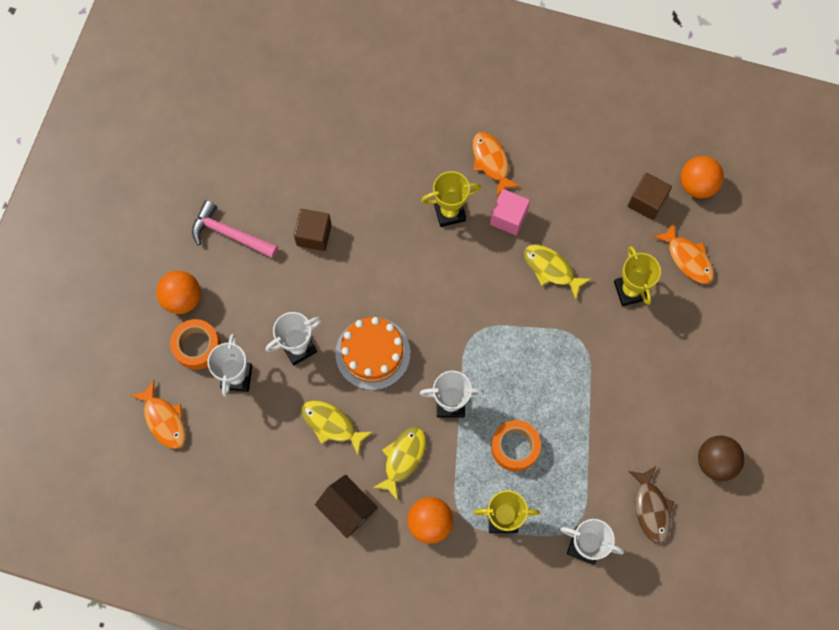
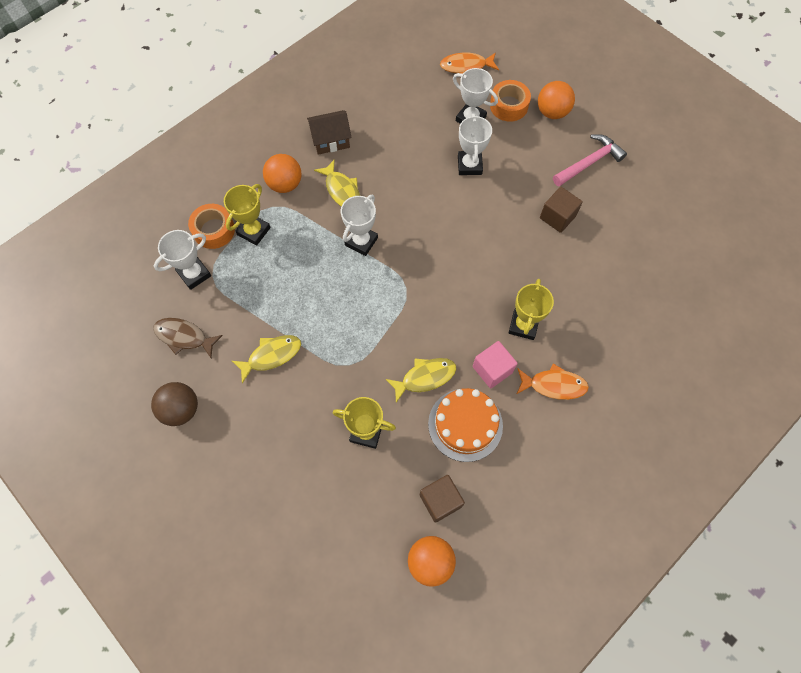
camera: 120 degrees right, 5 degrees down
yellow fish [301,400,373,455] -> yellow fish moved to [232,335,301,384]
orange cake [335,317,410,390] -> orange cake moved to [428,388,503,462]
orange tape [491,420,541,471] -> orange tape moved to [188,204,235,249]
orange fish [653,221,714,284] -> none

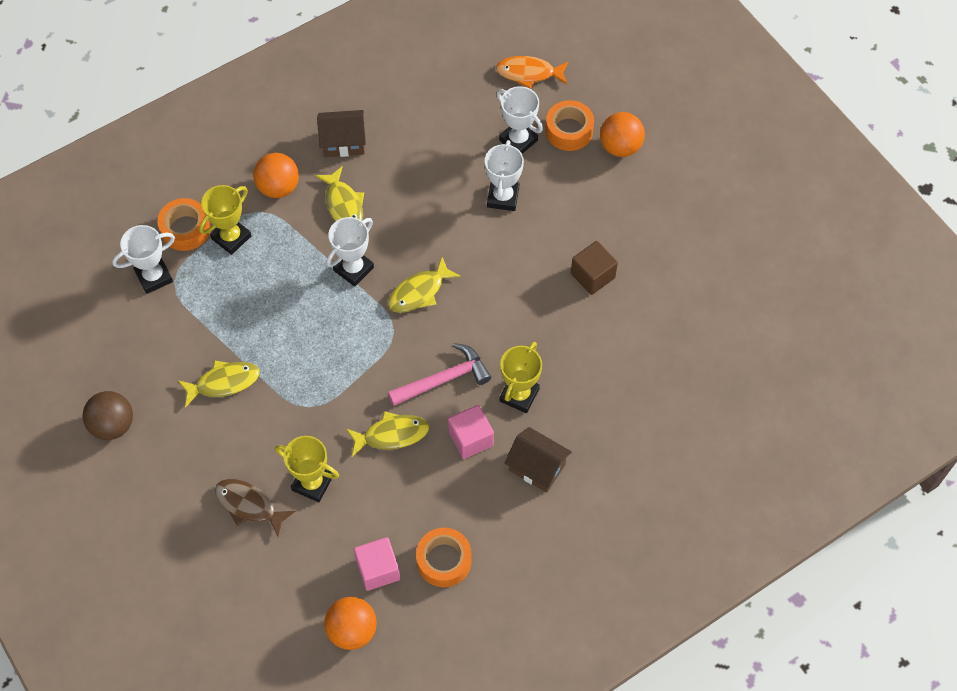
camera: 10 degrees right, 5 degrees down
brown fish [153,318,223,358] -> brown fish moved to [215,479,295,537]
brown cube [420,475,465,523] -> pink cube [354,537,400,591]
orange cake [428,388,503,462] -> none
orange fish [517,363,589,400] -> brown house [505,427,572,493]
pink hammer [553,134,627,186] -> pink hammer moved to [388,343,491,406]
none -> yellow fish [388,257,461,313]
none -> orange tape [416,528,472,587]

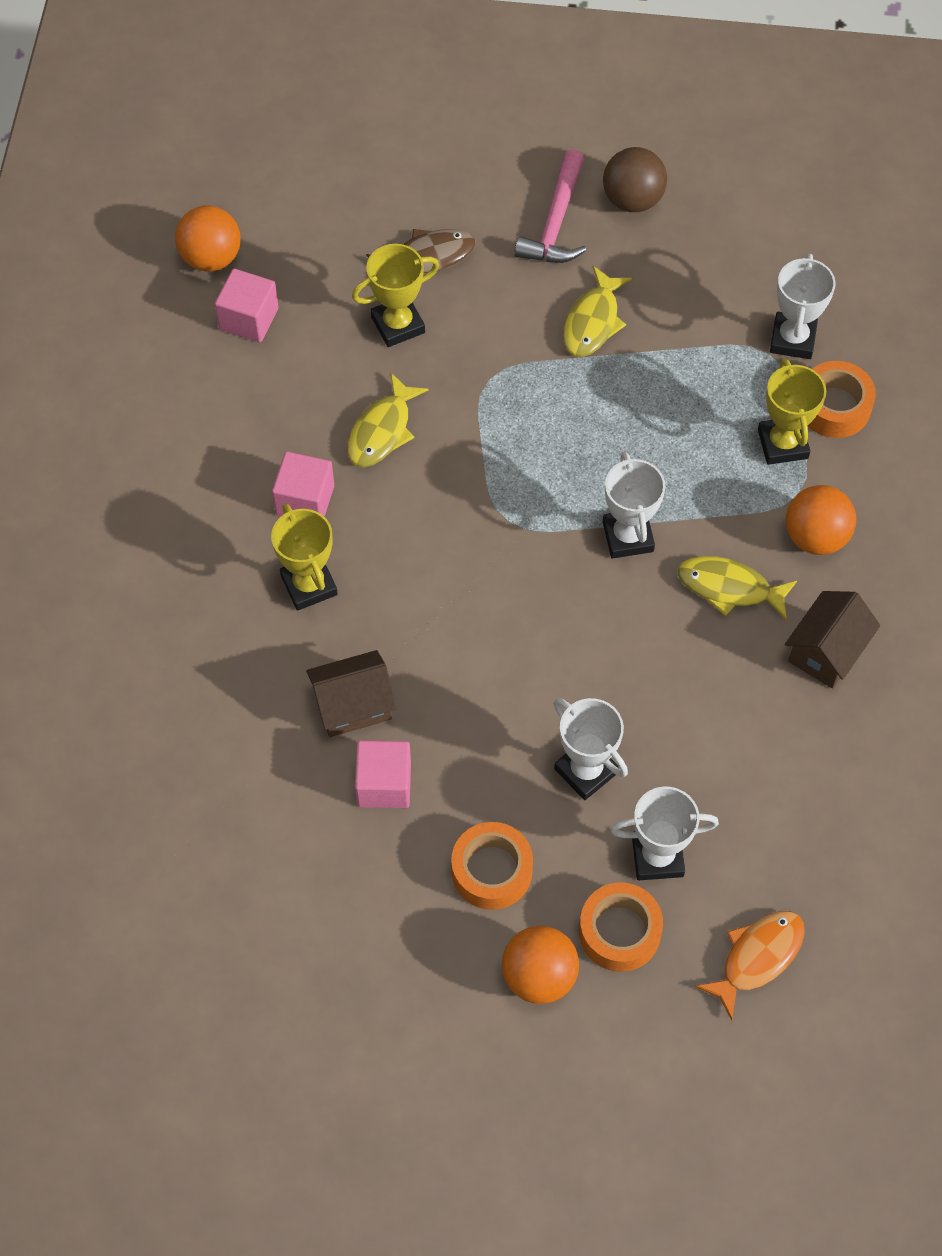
camera: 130 degrees right, 0 degrees up
yellow fish [388,257,461,313] -> none
pink hammer [388,343,491,406] -> pink hammer moved to [514,149,587,263]
orange tape [416,528,472,587] -> orange tape moved to [451,822,533,910]
brown house [505,427,572,493] -> brown house moved to [306,650,397,737]
brown cube [571,241,618,295] -> pink cube [355,740,411,808]

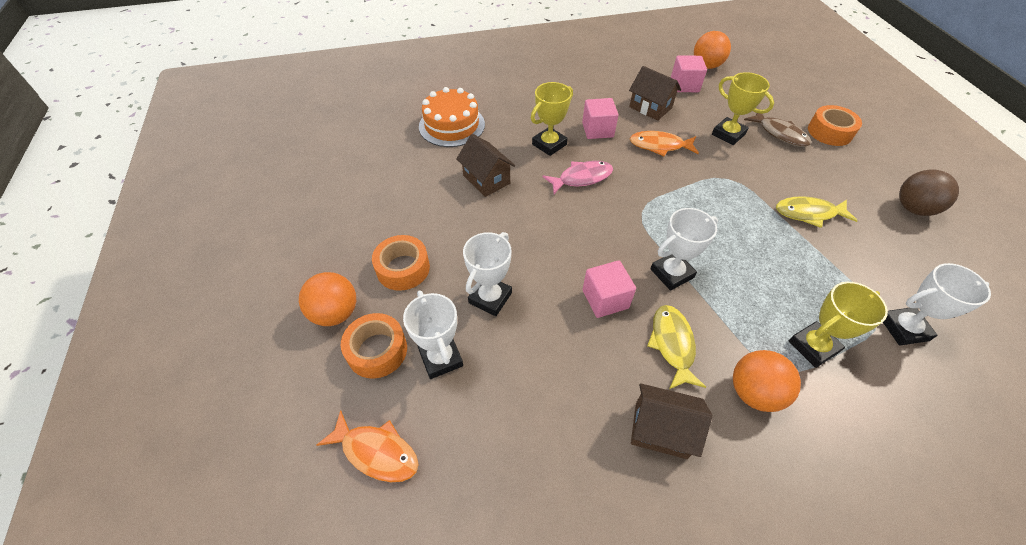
camera: 70 degrees right, 10 degrees down
yellow fish [348,373,429,467] -> orange fish [630,131,699,156]
pink cube [355,740,411,808] -> pink cube moved to [582,260,636,318]
pink hammer [514,149,587,263] -> none
orange tape [808,361,876,438] -> orange tape moved to [808,105,862,146]
none -> orange cake [419,87,485,147]
none -> pink fish [543,161,613,194]
none -> brown house [629,66,681,121]

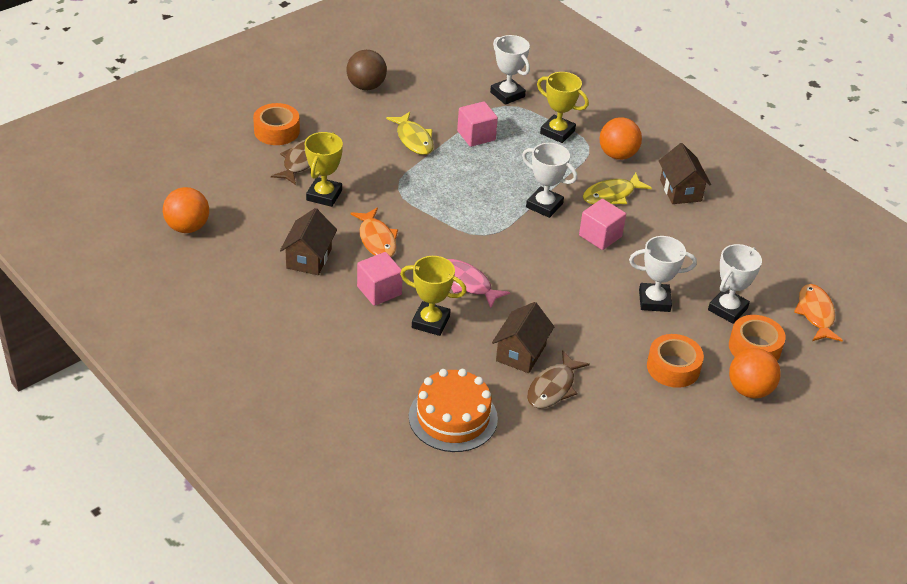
camera: 120 degrees left, 10 degrees down
pink cube [671,55,707,92] -> pink cube moved to [457,101,498,147]
none -> brown fish [527,350,590,409]

